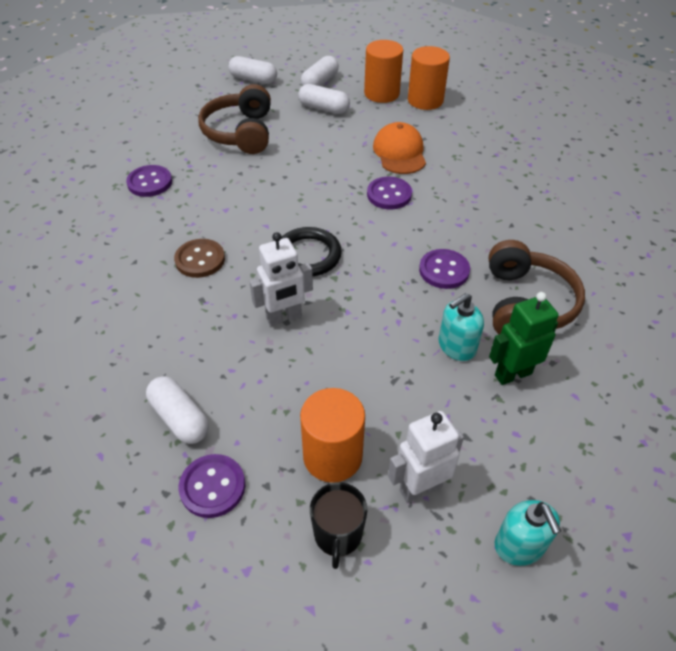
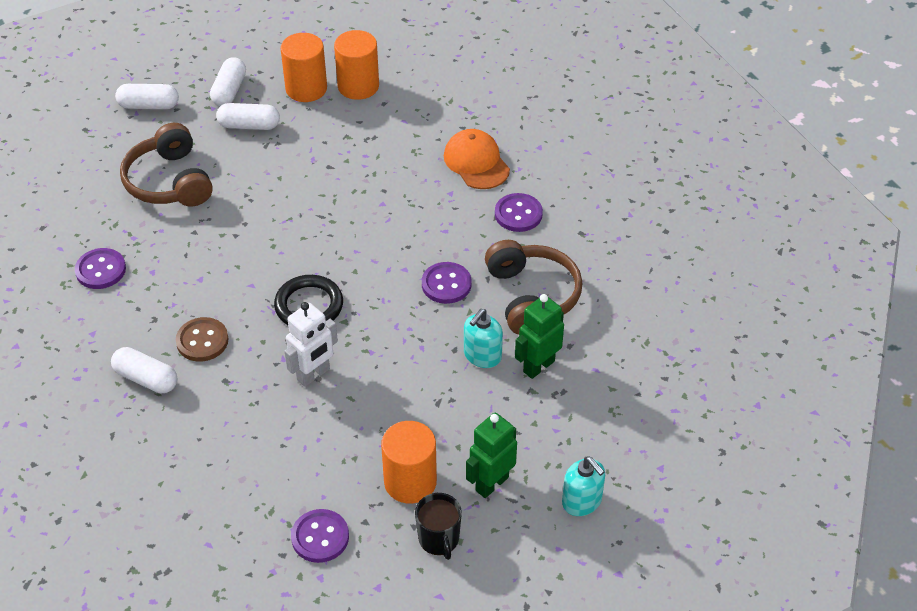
camera: 20 degrees left, 0 degrees up
white capsule [146,376,209,444] -> white capsule moved to [111,347,177,394]
purple button [367,177,412,209] -> purple button moved to [495,193,543,232]
orange cap [373,122,426,174] -> orange cap moved to [444,129,510,189]
white robot [388,411,464,503] -> green robot [466,413,517,498]

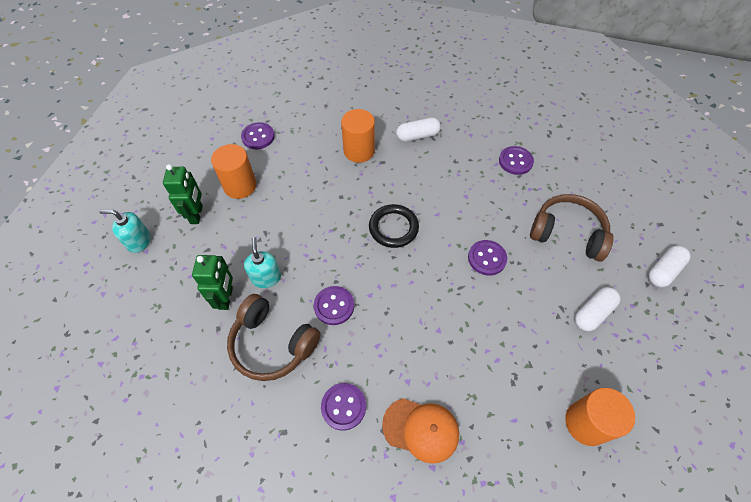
camera: 135 degrees right, 10 degrees up
brown button [176,317,228,362] -> none
white capsule [210,57,246,106] -> none
orange cylinder [281,33,327,102] -> orange cylinder moved to [341,109,375,163]
white robot [284,302,338,387] -> none
black mug [415,493,462,560] -> none
none -> purple button [468,240,507,276]

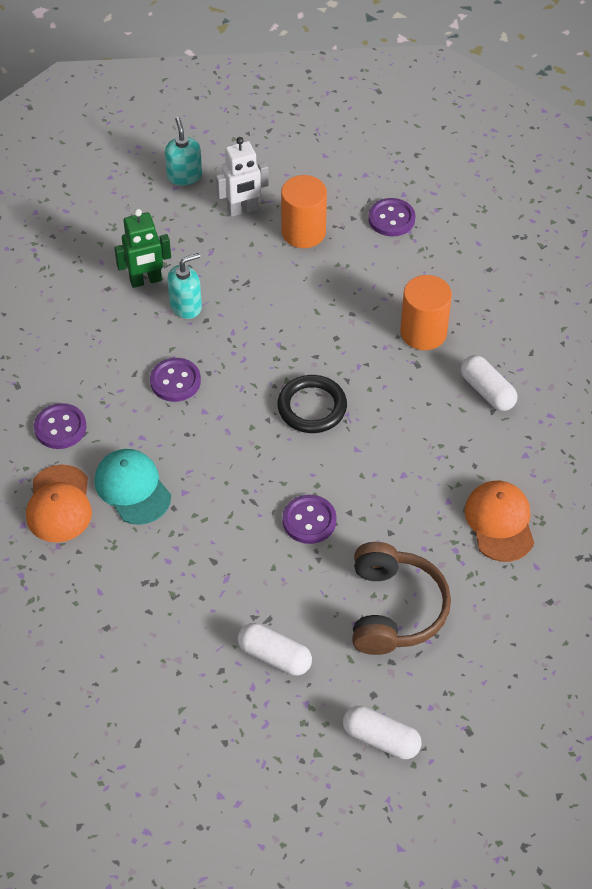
camera: 70 degrees right, 5 degrees down
green robot [163,164,203,224] -> white robot [216,137,268,217]
brown headphones [227,294,321,381] -> none
purple button [499,146,534,175] -> orange cap [465,481,534,562]
orange cylinder [565,388,635,446] -> none
none -> turquoise cap [94,449,171,525]

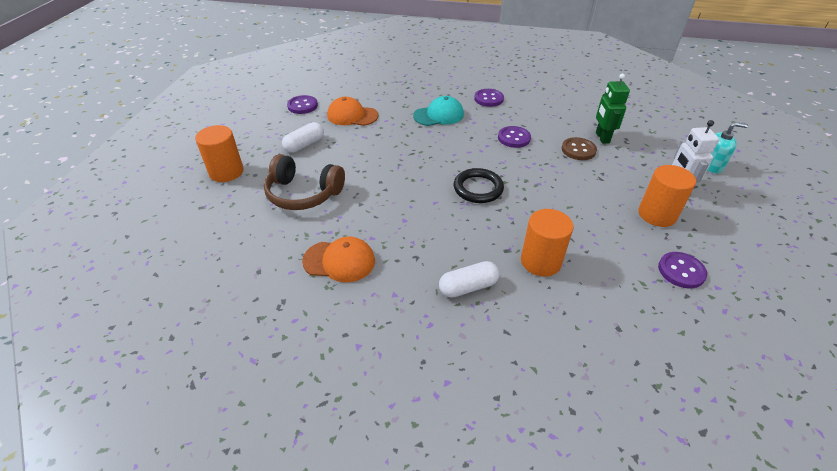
camera: 105 degrees right, 10 degrees down
orange cap [26,464,92,542] -> orange cap moved to [327,97,379,126]
turquoise soap dispenser [167,253,202,319] -> brown button [562,137,597,160]
purple button [283,495,336,544] -> purple button moved to [287,95,318,114]
white capsule [343,706,422,759] -> orange cylinder [195,125,244,182]

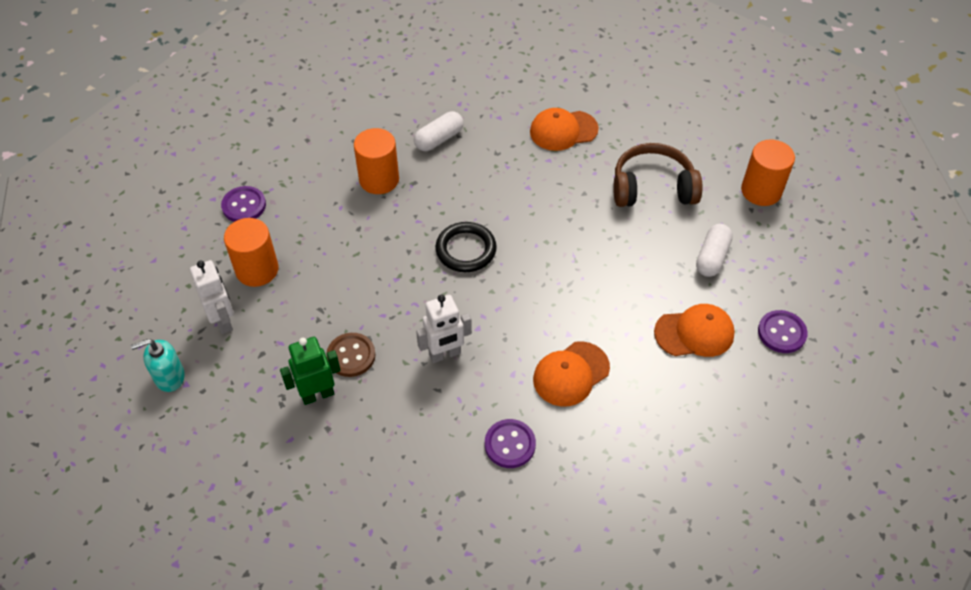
camera: 160 degrees right, 10 degrees up
turquoise cap [413,96,464,126] -> orange cap [533,341,610,407]
purple button [498,126,531,148] -> white robot [416,295,472,363]
green robot [596,74,630,144] -> green robot turned 90 degrees counterclockwise [280,337,341,405]

